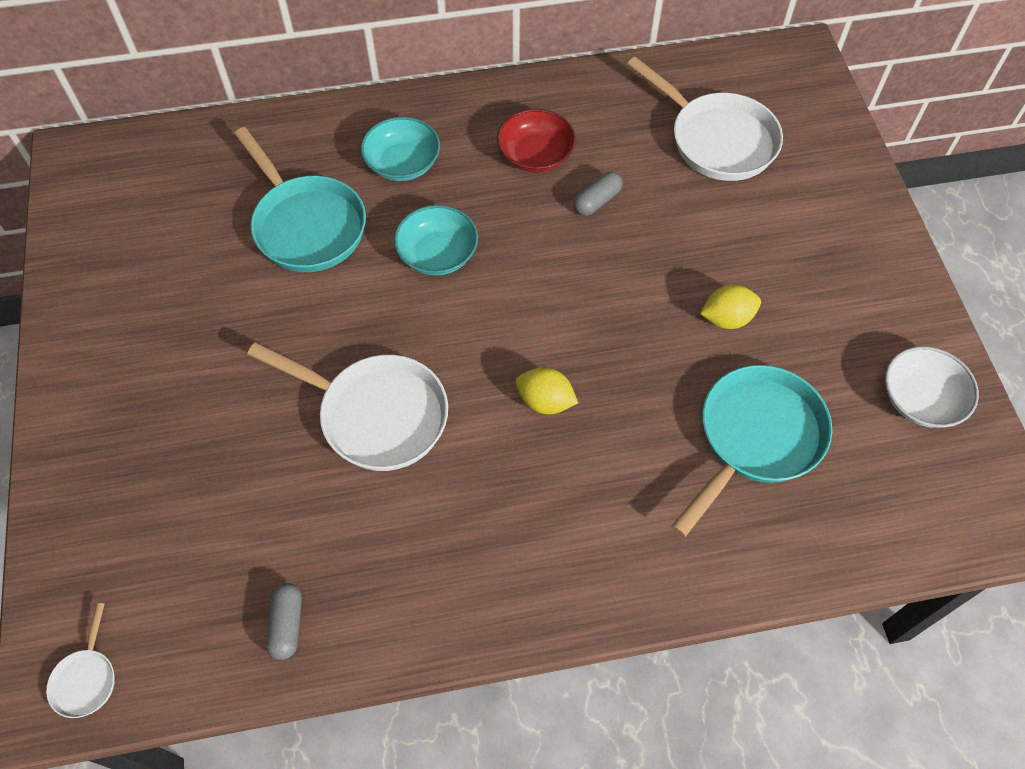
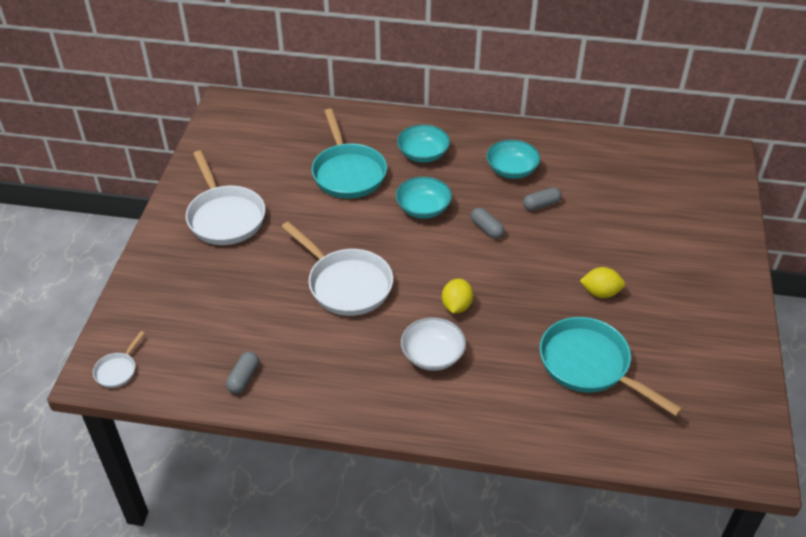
camera: 20 degrees right, 15 degrees down
red bowl [497,109,576,173] -> turquoise bowl [486,140,540,179]
yellow lemon [516,367,578,414] -> yellow lemon turned 60 degrees clockwise [442,278,473,313]
white pan [627,57,783,181] -> white pan moved to [186,150,265,245]
turquoise pan [671,365,833,537] -> turquoise pan turned 105 degrees counterclockwise [540,317,682,416]
white bowl [885,346,979,428] -> white bowl moved to [401,317,466,371]
none -> grey capsule [471,207,505,239]

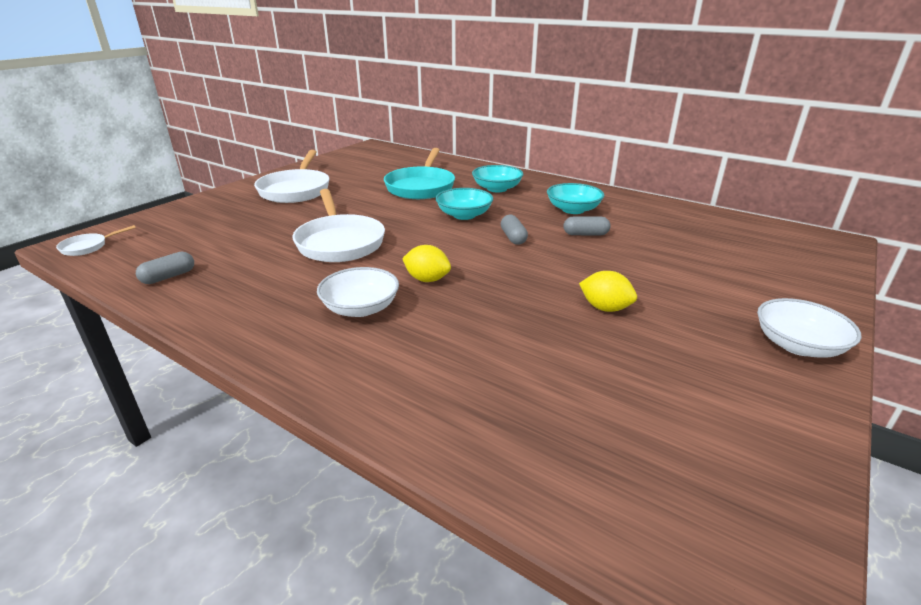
camera: 25 degrees right, 15 degrees down
yellow lemon [442,278,473,313] -> yellow lemon turned 75 degrees clockwise [402,245,451,282]
turquoise pan [540,317,682,416] -> none
none -> white bowl [757,298,862,358]

